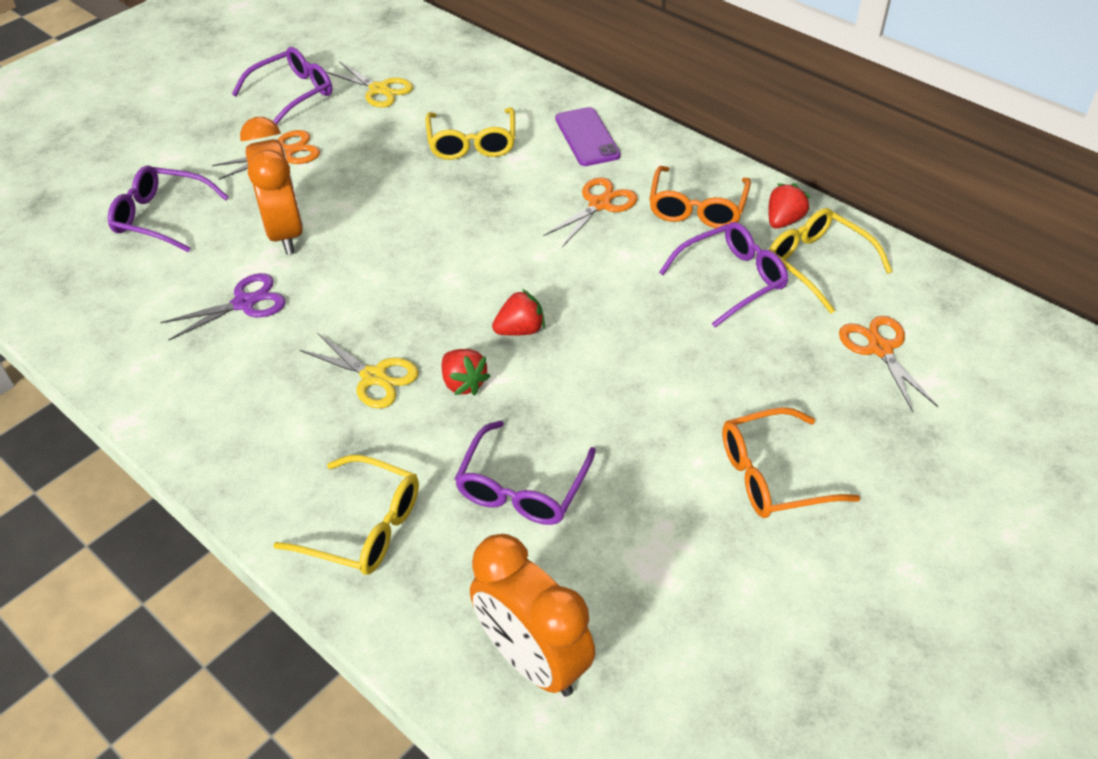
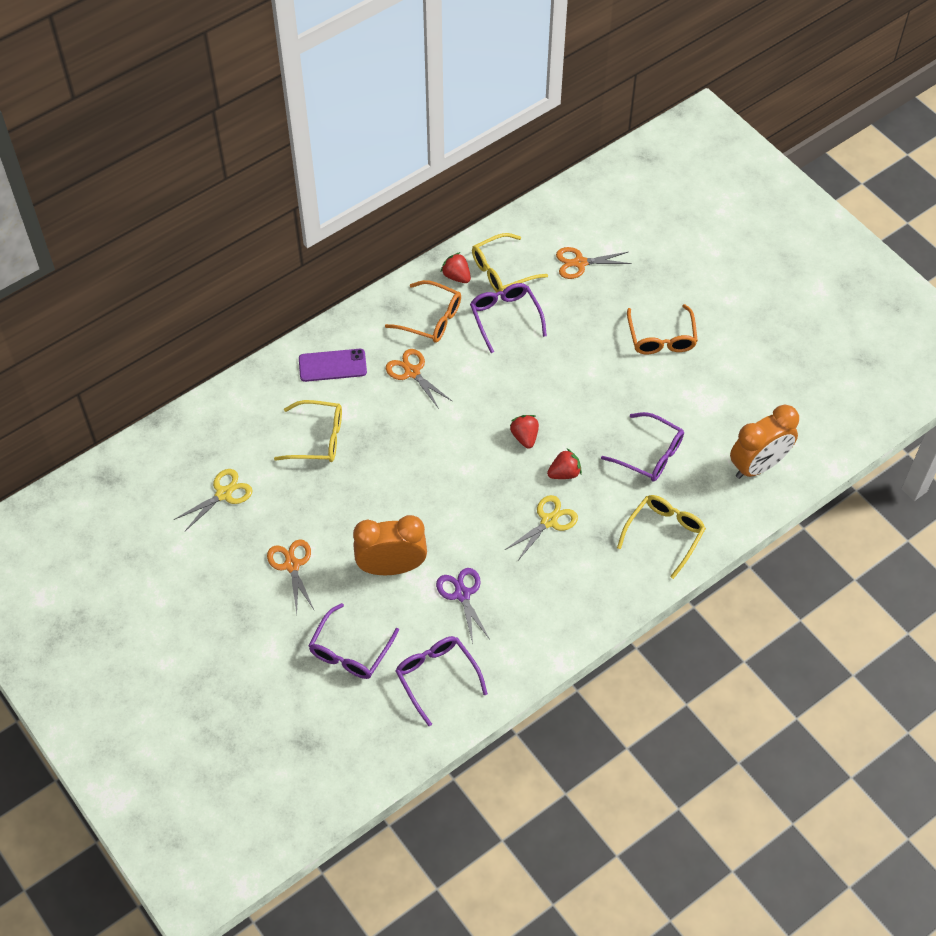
camera: 80 degrees left, 10 degrees up
purple glasses [232,47,333,125] -> purple glasses moved to [396,636,488,726]

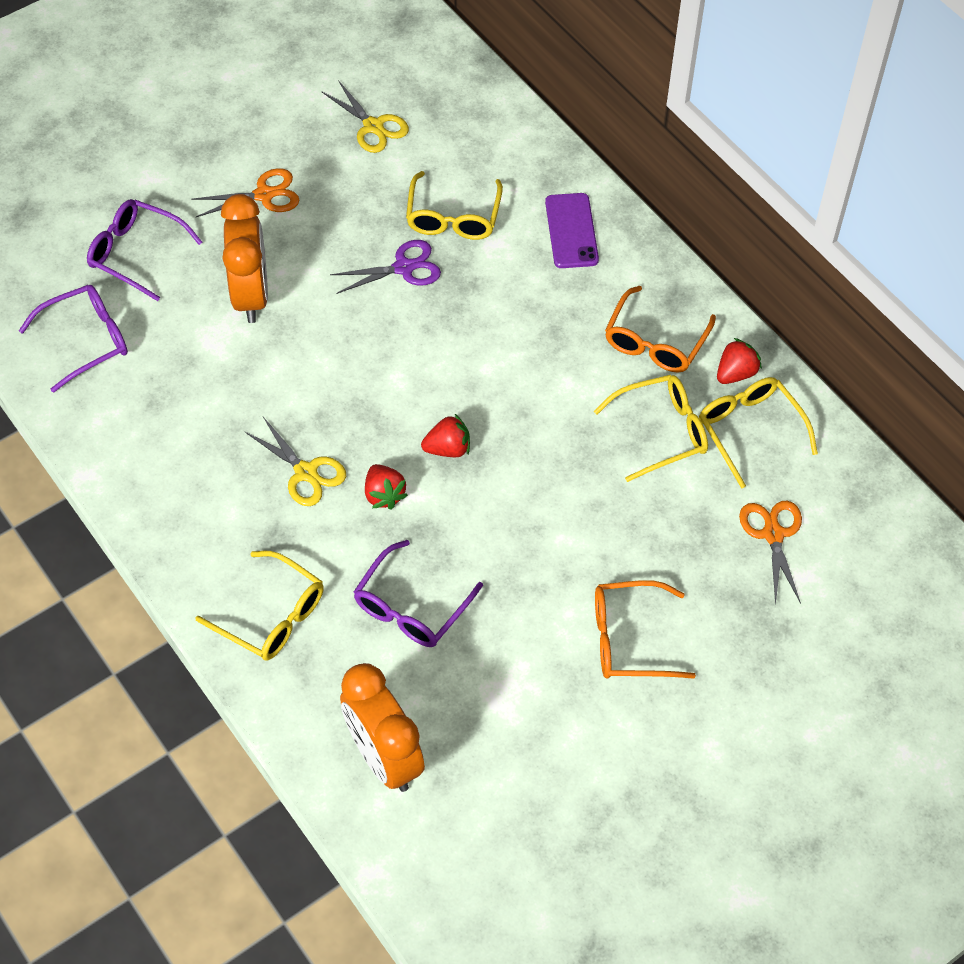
camera: 90 degrees right, 0 degrees up
orange scissors [386,349,452,409] -> none
purple scissors [436,568,490,644] -> purple scissors moved to [330,240,441,294]
purple glasses [470,283,547,353] -> yellow glasses [594,375,708,482]

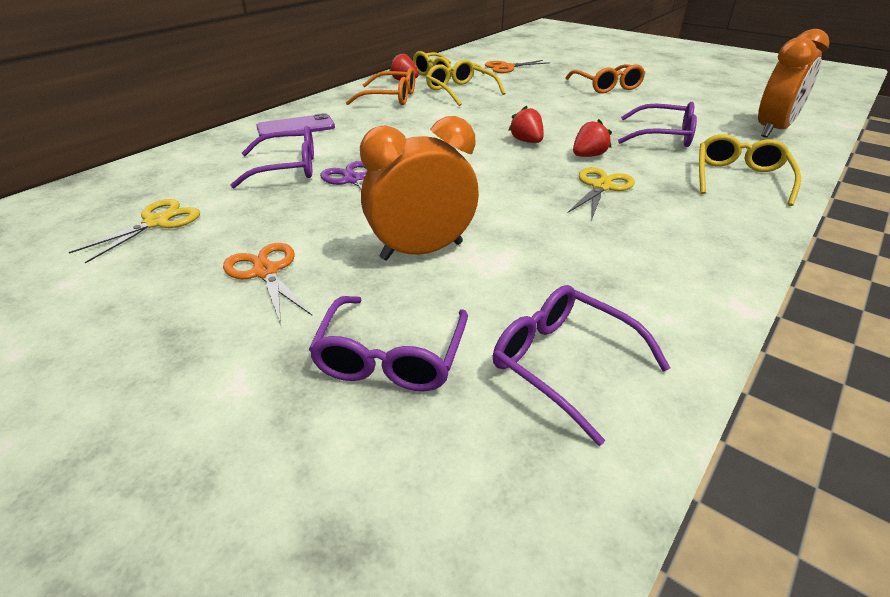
camera: 105 degrees left, 20 degrees down
yellow glasses [406,171,503,240] -> purple glasses [231,126,314,188]

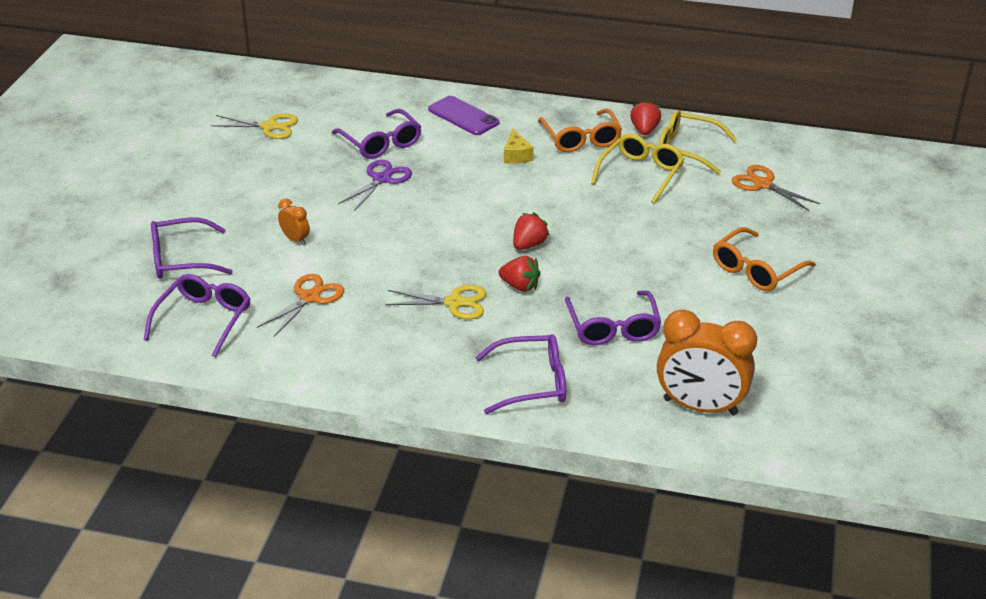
camera: 65 degrees right, 0 degrees up
orange scissors [223,243,312,324] -> orange scissors moved to [257,274,344,336]
orange clock [360,116,479,261] -> orange clock [278,198,310,245], size x0.45
yellow glasses [699,134,801,206] -> purple glasses [475,334,566,414]
none -> yellow cheese [504,129,534,164]

